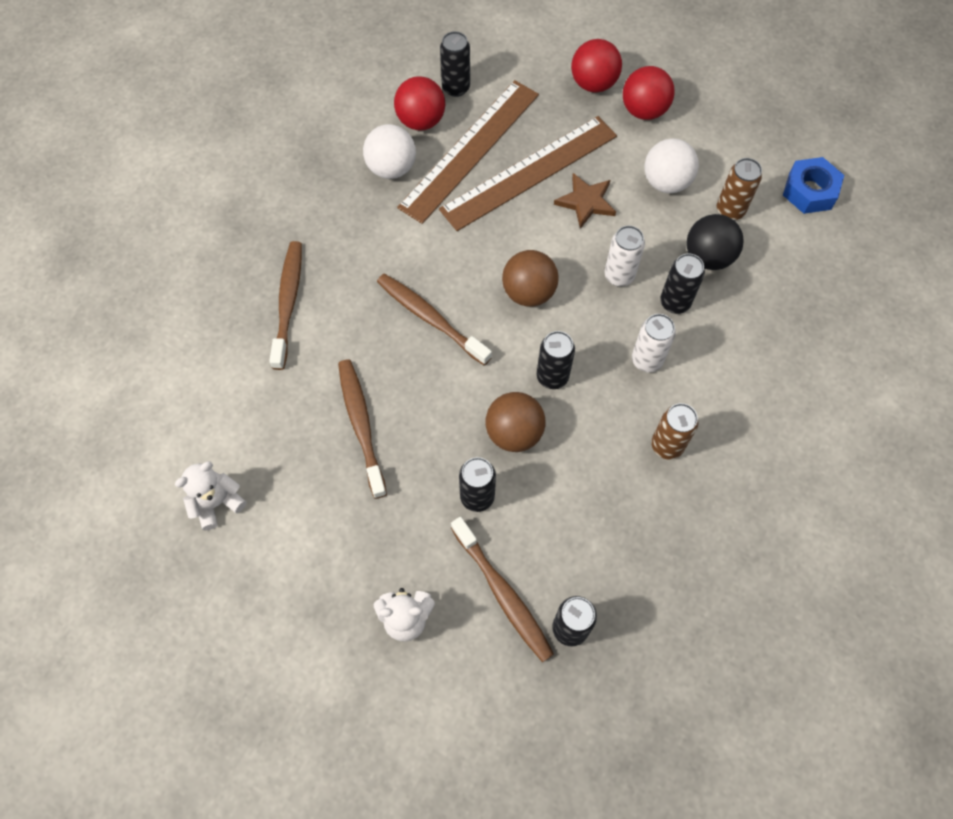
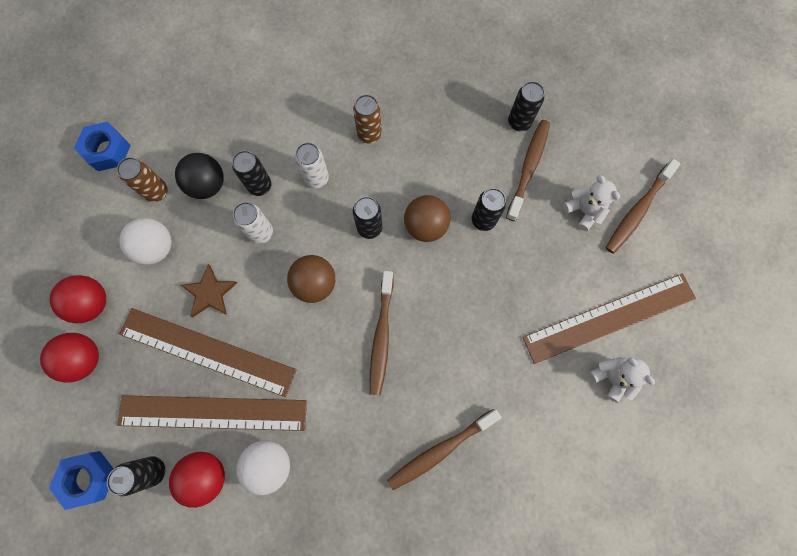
camera: 125 degrees left, 10 degrees up
white teddy bear [175,461,246,530] -> white teddy bear turned 150 degrees counterclockwise [589,357,655,403]
brown toothbrush [338,359,387,499] -> brown toothbrush moved to [606,159,680,254]
none -> blue nut [49,451,114,510]
none -> brown ruler [522,273,696,364]

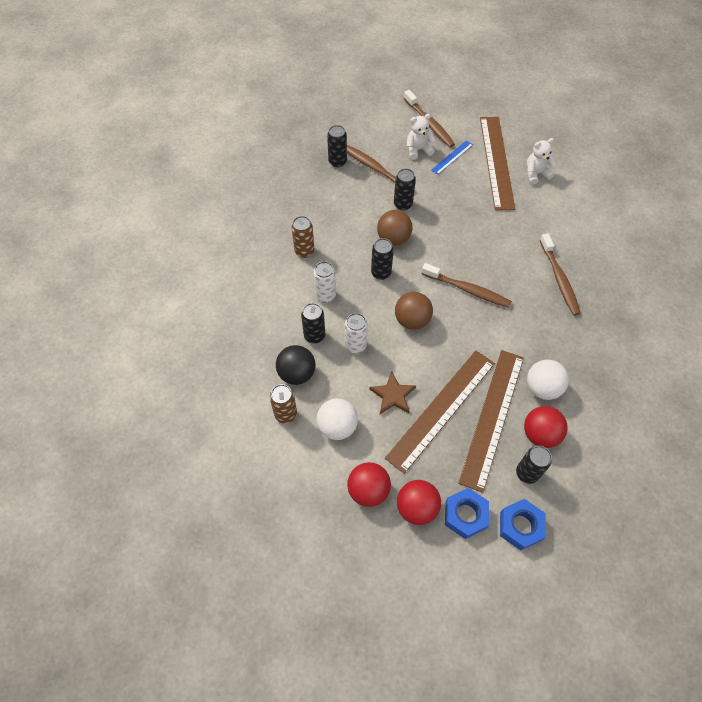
camera: 70 degrees left, 15 degrees down
blue nut [74,122,131,171] -> blue nut moved to [445,488,489,539]
none -> blue ruler [431,140,473,175]

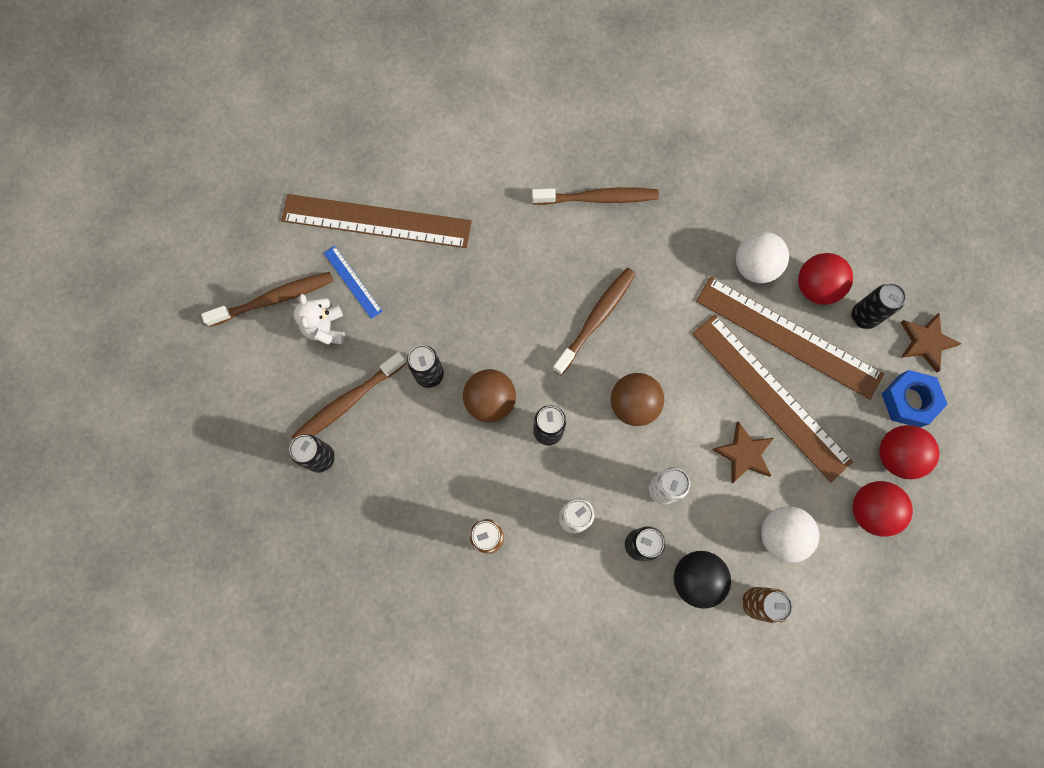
camera: 80 degrees left, 15 degrees up
blue nut [500,499,546,551] -> brown star [901,313,962,373]
white teddy bear [527,138,556,185] -> none

